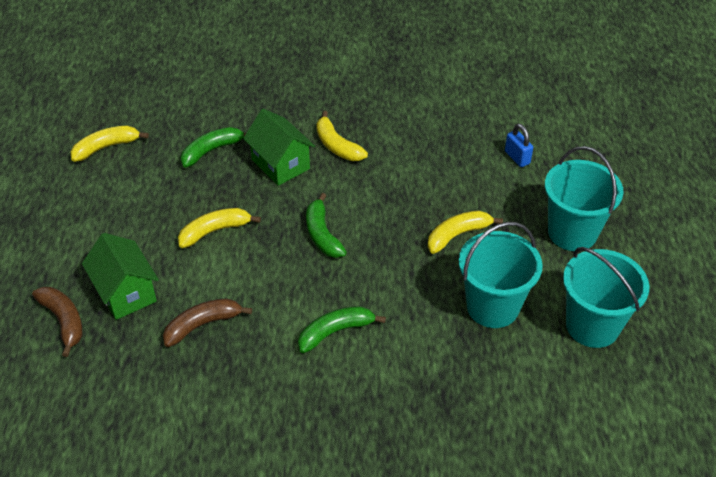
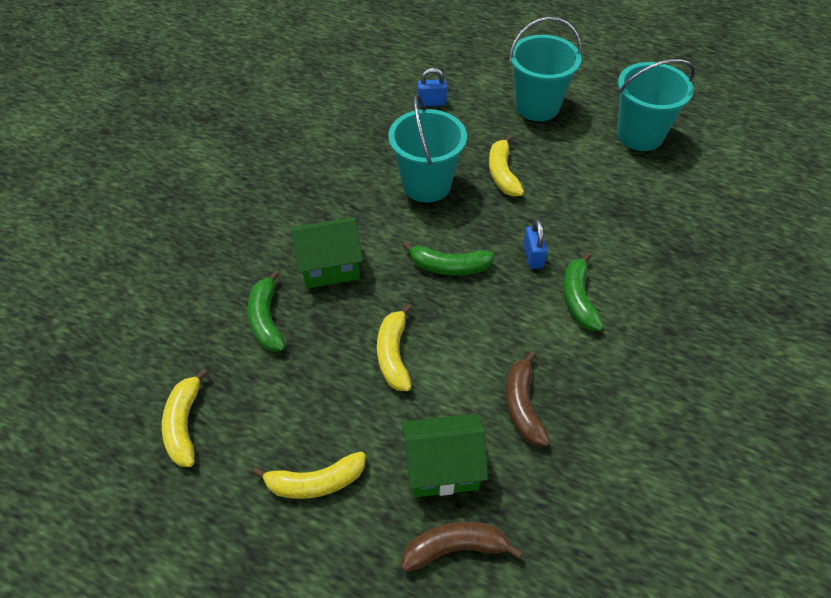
camera: 65 degrees left, 5 degrees up
yellow banana [316,111,368,161] -> yellow banana moved to [252,451,366,499]
turquoise bucket [459,222,543,328] -> turquoise bucket moved to [388,94,467,203]
none -> blue padlock [523,219,547,269]

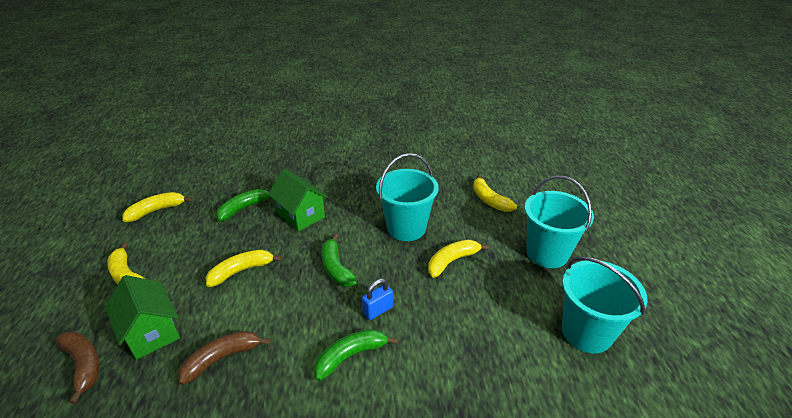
camera: 60 degrees right, 15 degrees down
blue padlock [417,68,447,106] -> yellow banana [473,174,517,212]

